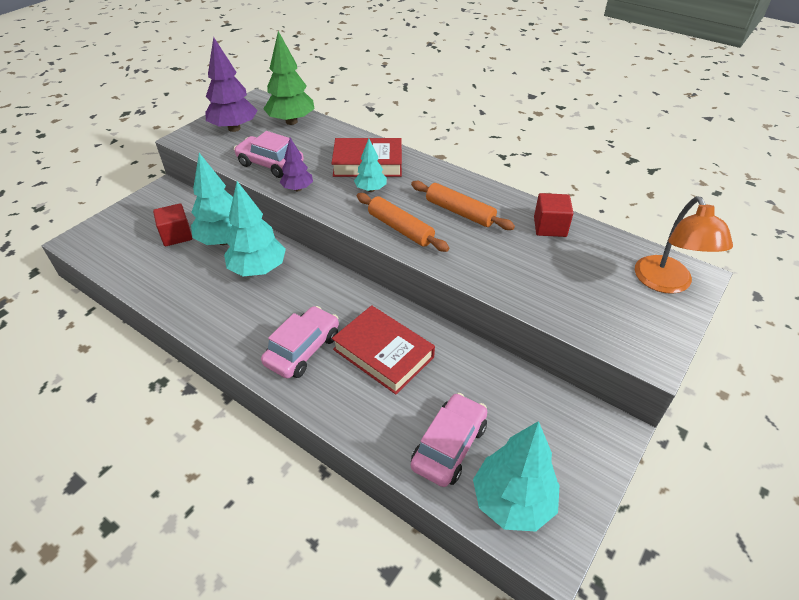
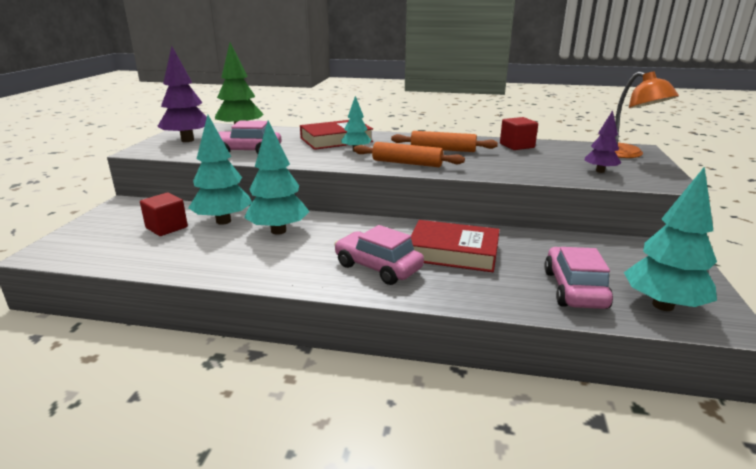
camera: 25 degrees left, 20 degrees down
pink car [261,306,339,379] -> pink car turned 60 degrees counterclockwise [334,225,424,285]
purple tree [280,138,313,192] -> purple tree moved to [584,110,621,173]

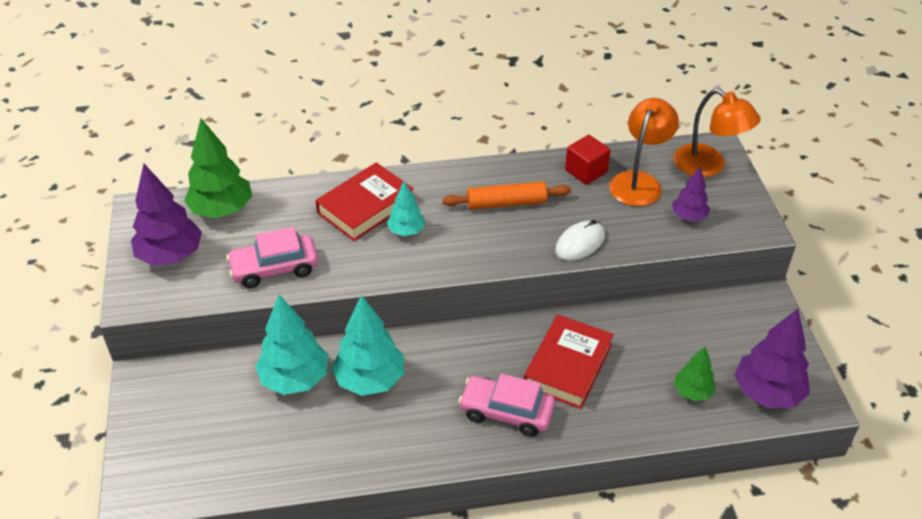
camera: 20 degrees left, 20 degrees up
red cube [140,193,188,236] -> none
orange rolling pin [354,142,465,167] -> none
red book [411,220,500,272] -> red book turned 60 degrees counterclockwise [524,314,614,409]
pink car [544,247,613,309] -> green tree [674,346,716,401]
turquoise tree [624,166,717,311] -> purple tree [734,309,810,408]
none -> white mouse [555,220,605,261]
none -> orange lamp [609,98,679,206]

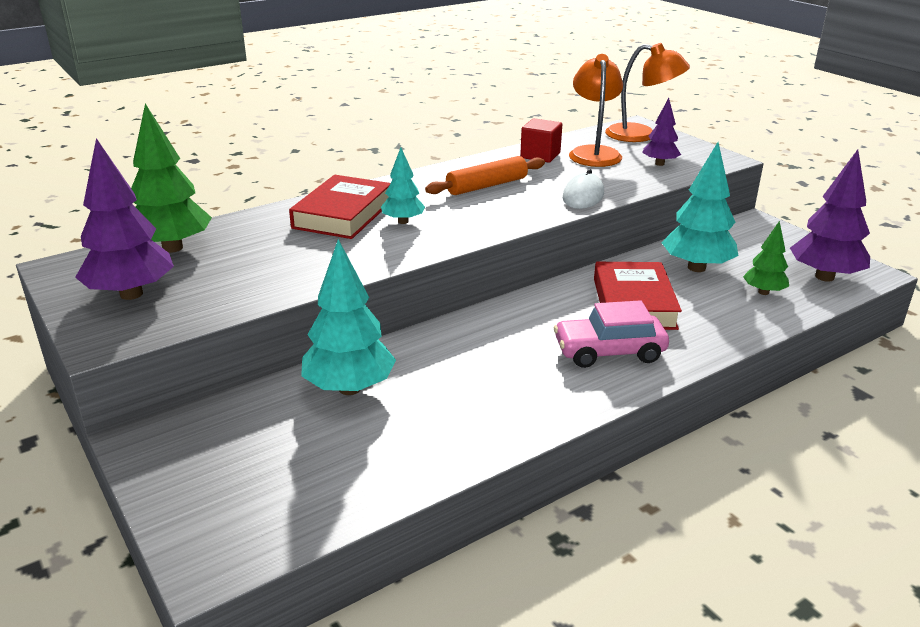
camera: 25 degrees left, 15 degrees down
pink car [226,227,318,288] -> none
turquoise tree [331,295,404,396] -> turquoise tree moved to [662,142,738,272]

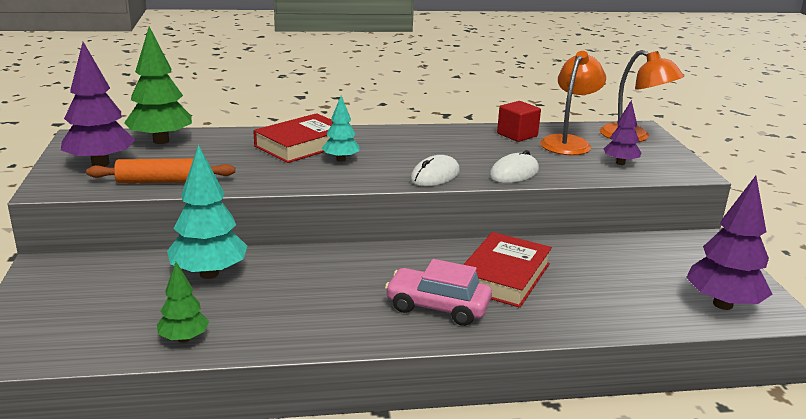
camera: 25 degrees right, 5 degrees down
orange rolling pin [425,156,545,195] -> orange rolling pin moved to [86,159,235,183]
turquoise tree [662,142,738,272] -> none
green tree [743,221,789,295] -> green tree moved to [157,262,209,343]
none -> white mouse [410,155,460,186]

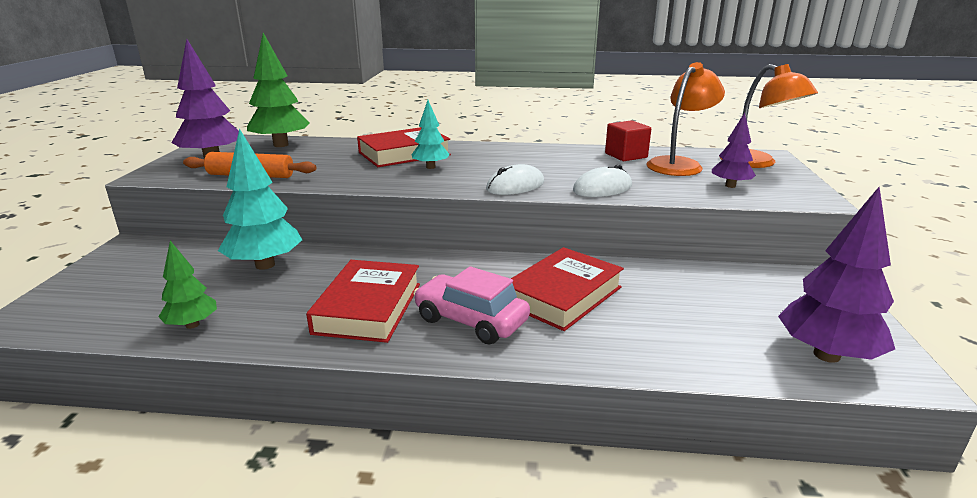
camera: 15 degrees right, 0 degrees up
none -> red book [306,260,420,343]

